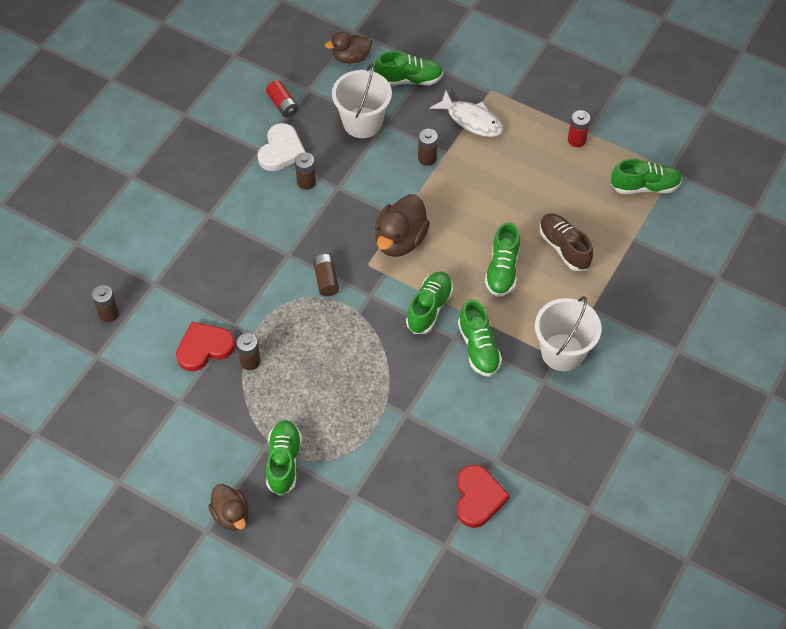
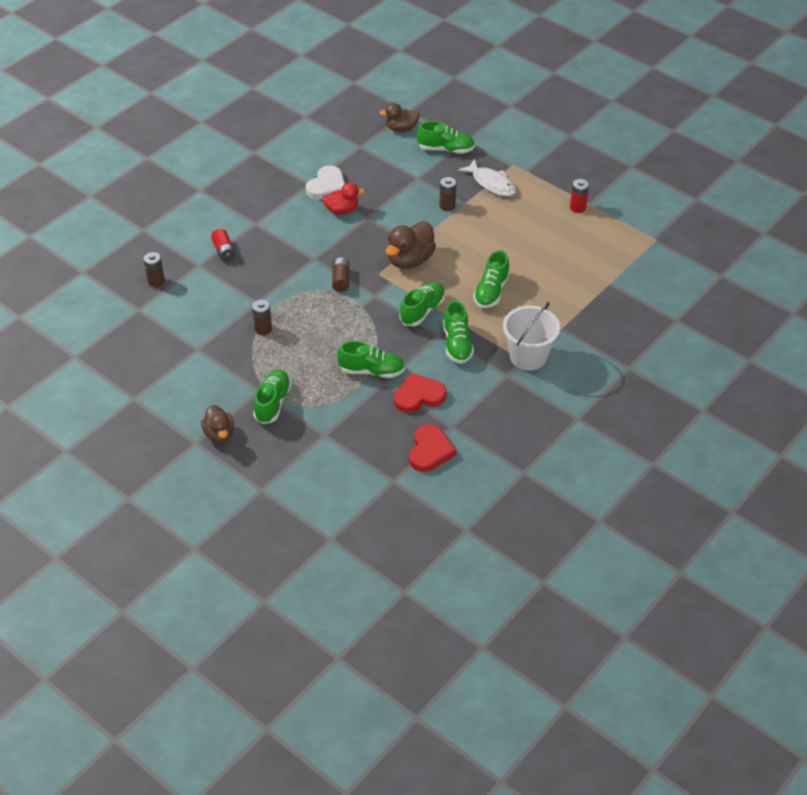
camera: 10 degrees right, 10 degrees down
red heart [176,322,235,371] -> red heart moved to [394,373,447,413]
red battery [266,80,298,117] -> red battery moved to [211,229,236,262]
brown battery [295,153,316,190] -> red duck [322,183,365,214]
white bucket [332,63,392,138] -> none
brown shoe [539,213,593,271] -> none
green shoe [611,159,682,194] -> green shoe moved to [337,341,405,378]

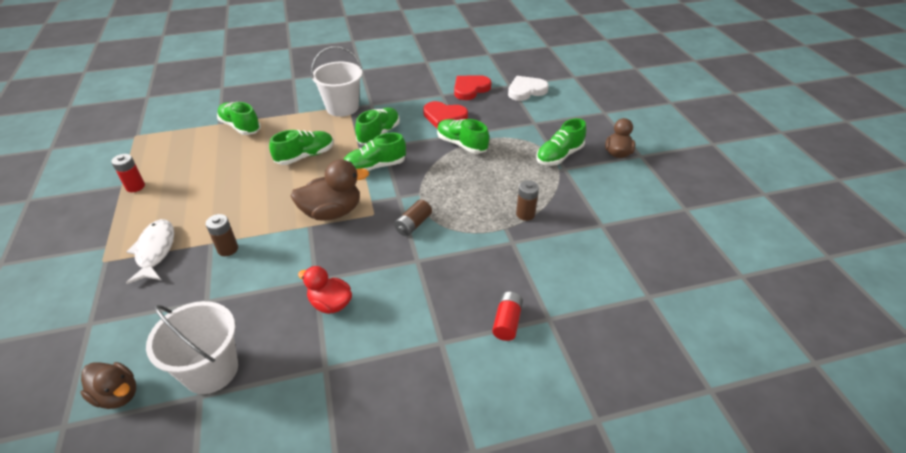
camera: 145 degrees left, 5 degrees down
brown battery [144,252,165,287] -> none
white heart [306,165,345,200] -> white heart moved to [508,76,549,101]
green shoe [417,121,475,154] -> green shoe moved to [217,102,261,135]
none -> white bucket [146,301,238,394]

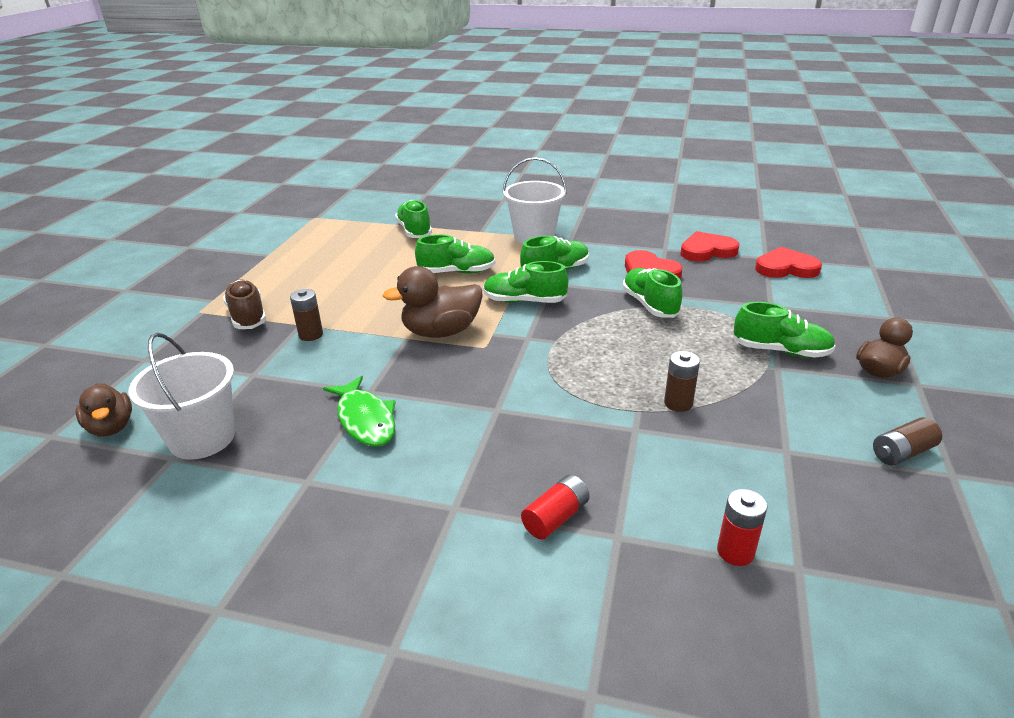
camera: 30 degrees right, 10 degrees down
red battery [111,154,145,192] -> red battery moved to [717,489,767,566]
white fish [126,219,174,284] -> brown shoe [223,279,266,329]
brown duck [291,159,369,221] -> brown duck turned 150 degrees clockwise [383,266,482,338]
red duck [298,266,352,314] -> green fish [323,375,396,447]
brown battery [394,200,432,236] -> brown battery moved to [873,417,942,466]
white heart [508,76,549,101] -> red heart [755,247,822,278]
green shoe [536,118,586,166] -> green shoe turned 150 degrees counterclockwise [733,302,836,358]

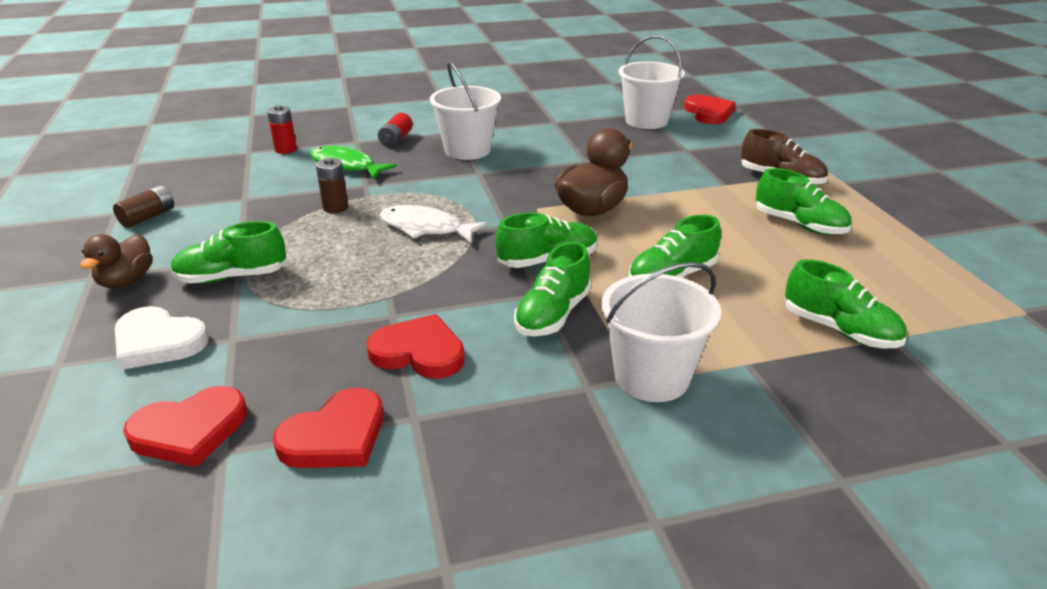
camera: 150 degrees right, 0 degrees up
brown duck [76,383,132,437] -> red heart [684,95,736,124]
brown battery [290,289,323,341] -> none
green fish [323,375,396,447] -> green fish moved to [311,146,396,179]
green shoe [622,268,682,318] -> green shoe moved to [756,168,852,235]
none -> white heart [115,306,209,370]
none -> white fish [379,205,488,243]
none -> white bucket [430,62,501,160]

